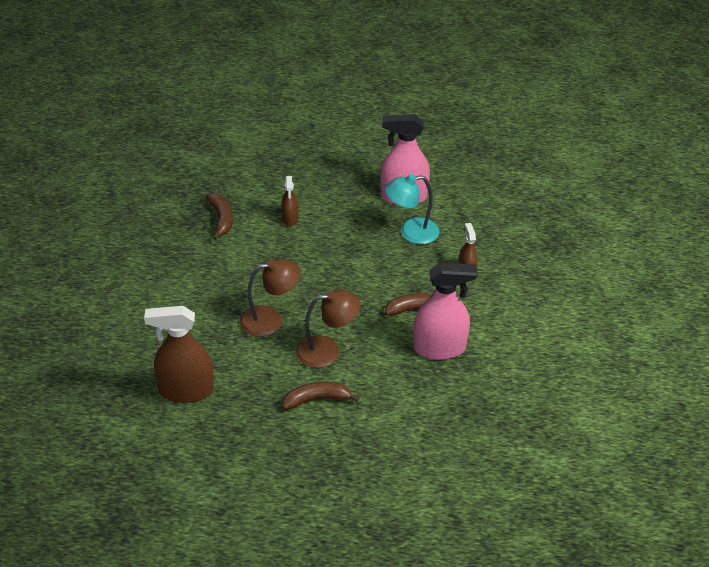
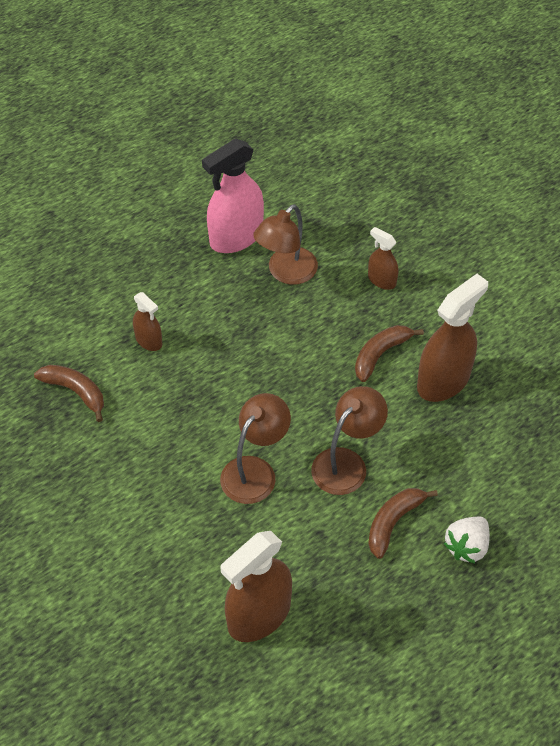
camera: 40 degrees left, 10 degrees up
turquoise lamp [385,174,440,244] -> brown lamp [253,204,318,285]
pink spray bottle [413,262,477,360] -> brown spray bottle [417,274,488,402]
none -> white strawberry [443,517,490,563]

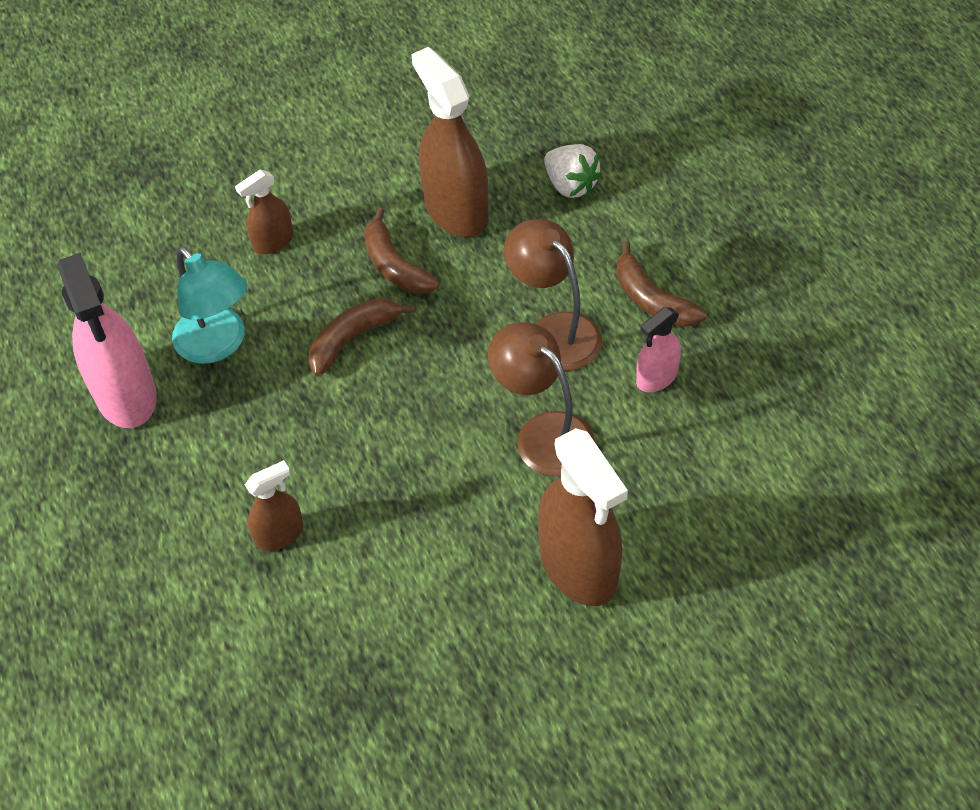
camera: 75 degrees left, 0 degrees up
brown banana [34,365,104,422] -> brown banana moved to [309,298,415,376]
brown spray bottle [220,531,292,642] -> brown spray bottle moved to [538,428,628,606]
brown lamp [253,204,318,285] -> turquoise lamp [172,246,247,364]
white strawberry [443,517,490,563] -> white strawberry moved to [544,144,602,198]
none -> pink spray bottle [636,307,681,392]

